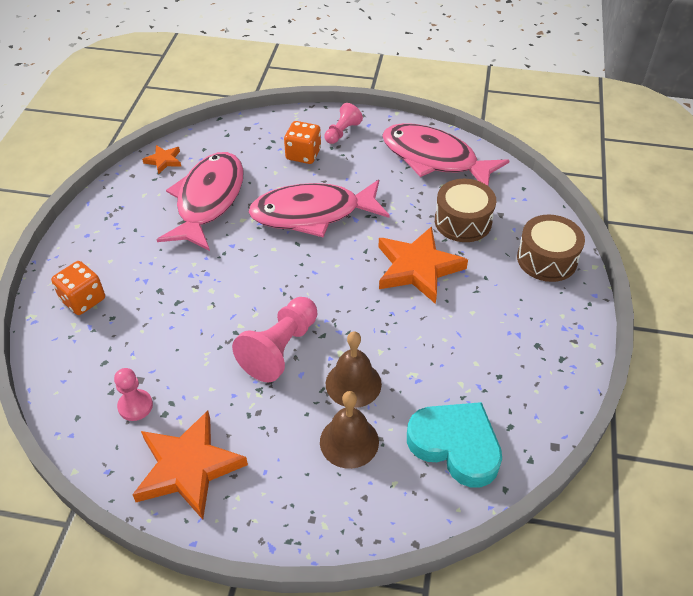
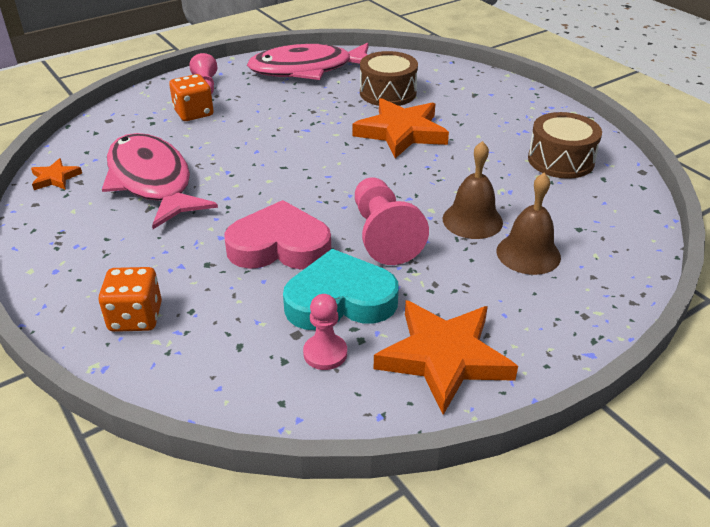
camera: 45 degrees left, 10 degrees down
pink fish [249,180,390,238] -> none
turquoise heart [407,402,502,487] -> turquoise heart moved to [283,249,399,330]
brown drum [517,215,585,282] -> brown drum moved to [528,112,602,179]
none -> pink heart [224,200,331,269]

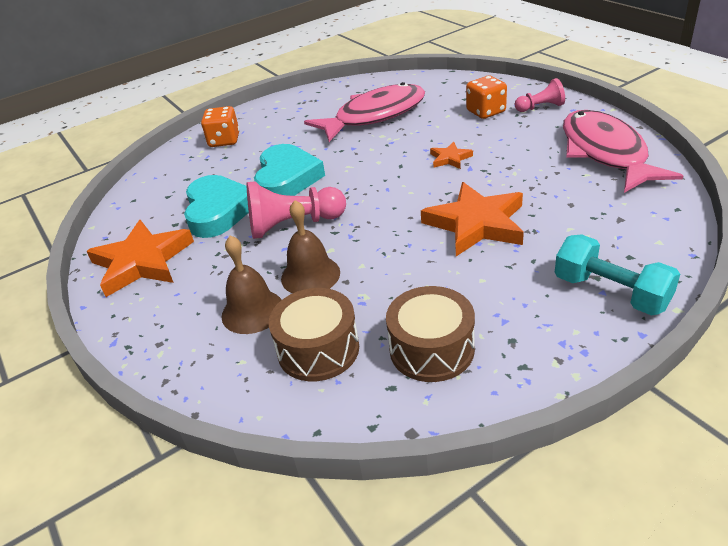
camera: 95 degrees right, 0 degrees up
orange star [31,158,82,190] -> orange star moved to [430,142,473,169]
pink heart [224,200,331,269] -> turquoise heart [254,144,325,196]
pink pawn [303,294,347,370] -> none
brown drum [360,51,418,106] -> brown drum moved to [269,288,359,381]
none -> turquoise dumbbell [555,234,680,316]

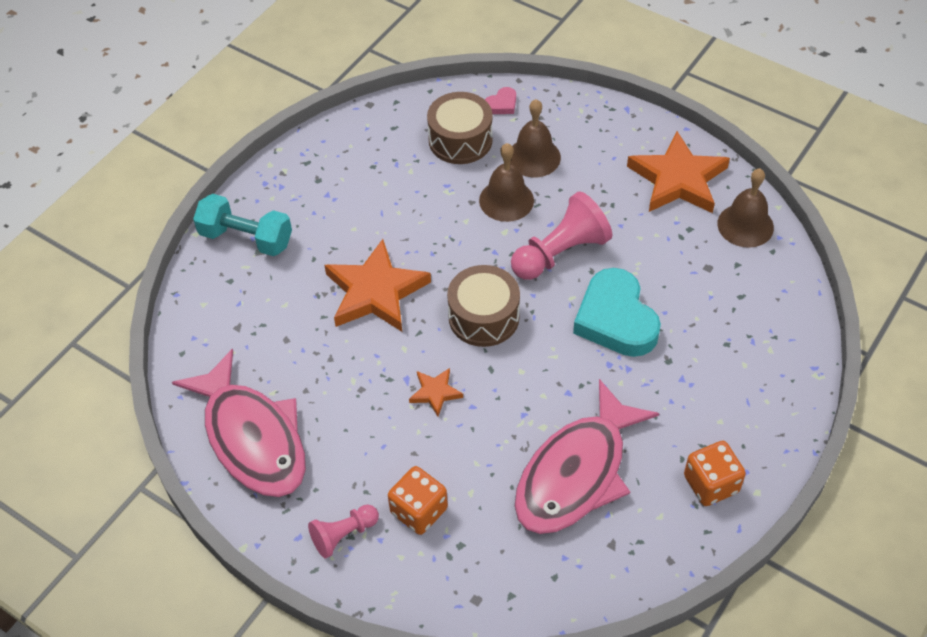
camera: 155 degrees right, 15 degrees up
turquoise heart [184,175,249,238] -> none
orange dice [201,106,239,147] -> orange dice moved to [684,441,746,506]
brown drum [386,286,475,382] -> brown drum moved to [447,265,520,347]
none -> pink heart [485,87,516,114]
none -> brown bell [717,168,774,248]

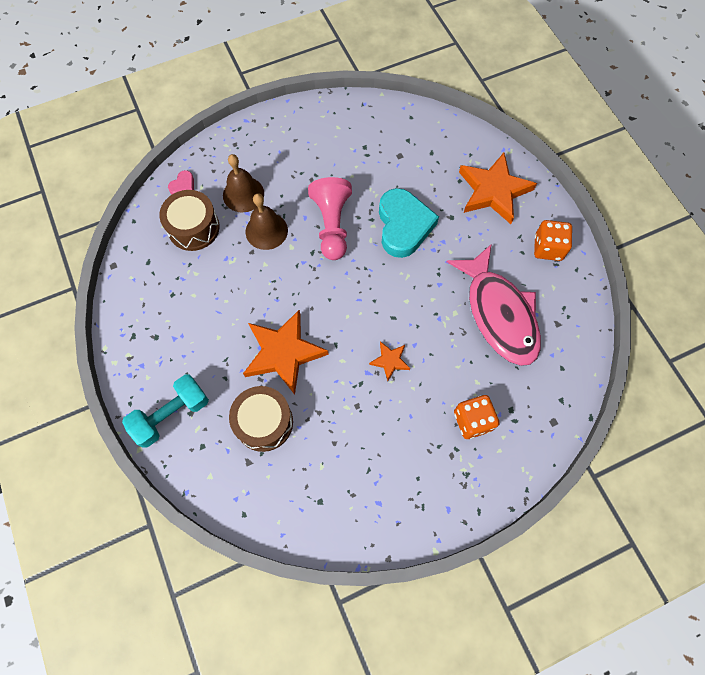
camera: 60 degrees left, 15 degrees up
pink fish [172,348,306,497] -> none
pink pawn [308,504,379,559] -> none
brown drum [447,265,520,347] -> brown drum moved to [229,386,293,452]
pink heart [485,87,516,114] -> pink heart turned 45 degrees clockwise [168,170,194,194]
turquoise heart [573,268,661,357] -> turquoise heart turned 105 degrees counterclockwise [379,188,439,258]
orange star [627,131,730,213] -> orange star moved to [459,153,537,224]
brown bell [717,168,774,248] -> none

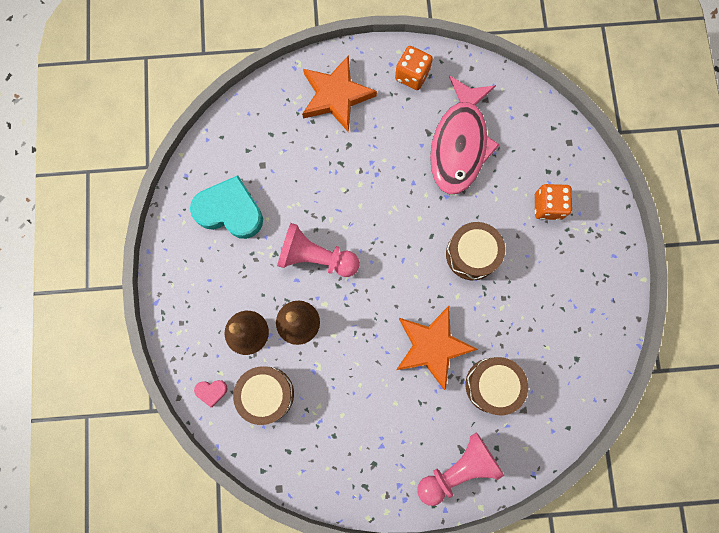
camera: 70 degrees left, 10 degrees up
turquoise dumbbell [122,374,209,448] -> pink pawn [417,432,504,506]
pink heart [168,170,194,194] -> pink heart turned 120 degrees clockwise [194,380,228,407]
orange star [369,342,410,381] -> brown drum [446,222,505,280]
turquoise heart [379,188,439,258] -> turquoise heart moved to [190,175,263,239]
pink fish [446,244,541,366] -> pink fish turned 105 degrees clockwise [430,76,500,194]

